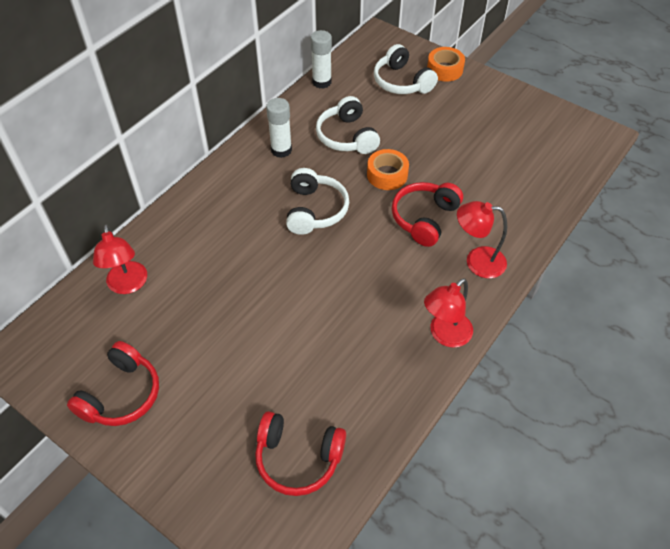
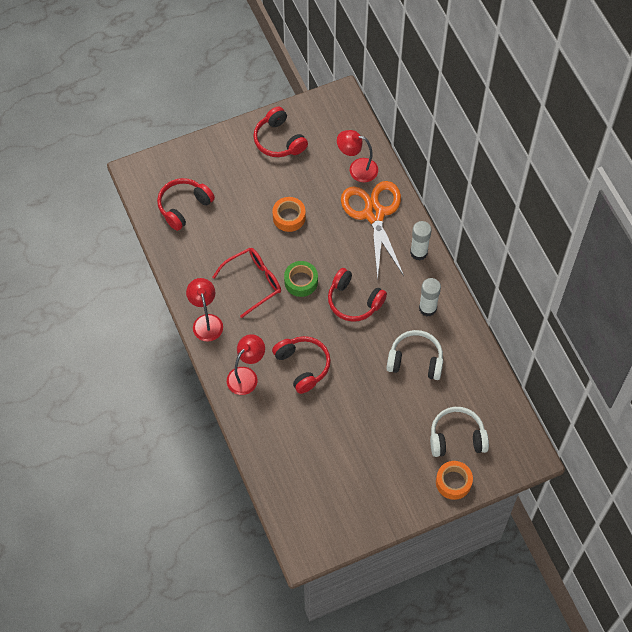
camera: 120 degrees right, 10 degrees up
white headphones [286,168,349,235] -> red headphones [328,268,387,322]
white glue stick [311,30,332,89] -> white glue stick moved to [410,221,432,260]
orange tape [367,149,409,190] -> orange tape moved to [272,197,306,232]
none -> red glasses [212,248,281,318]
none -> green tape [284,261,318,297]
none -> orange scissors [341,181,404,279]

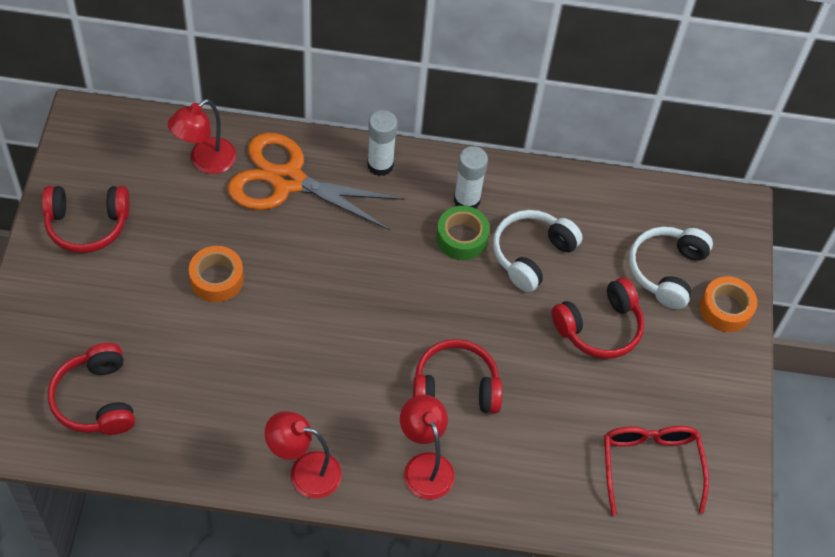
camera: 65 degrees left, 5 degrees down
red glasses [212,248,281,318] -> red glasses moved to [604,426,709,516]
green tape [284,261,318,297] -> green tape moved to [436,206,490,260]
red headphones [328,268,387,322] -> red headphones moved to [552,277,645,359]

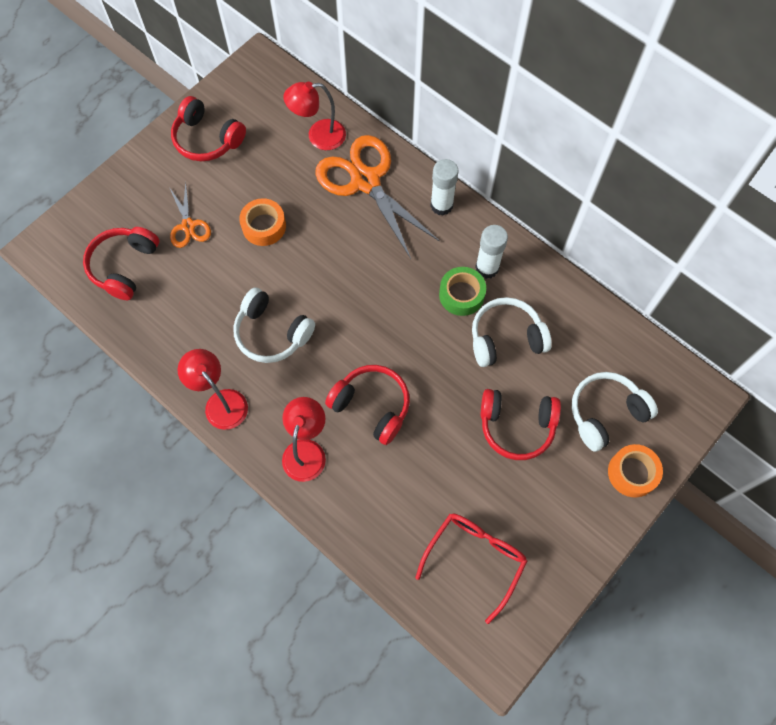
camera: 40 degrees right, 10 degrees up
none -> orange scissors [169,183,211,248]
none -> white headphones [233,287,315,363]

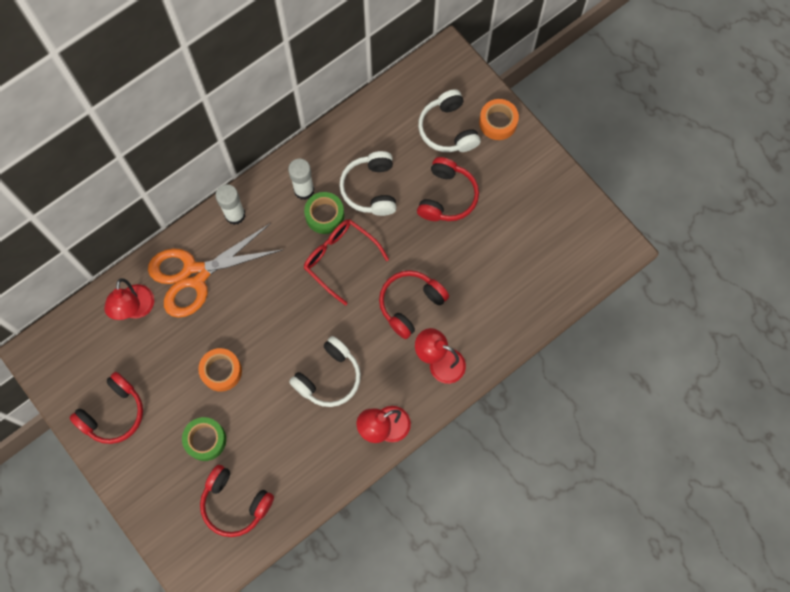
camera: 80 degrees left, 5 degrees up
orange scissors [169,183,211,248] -> green tape [182,417,226,461]
red glasses [415,513,527,624] -> red glasses moved to [304,219,389,306]

